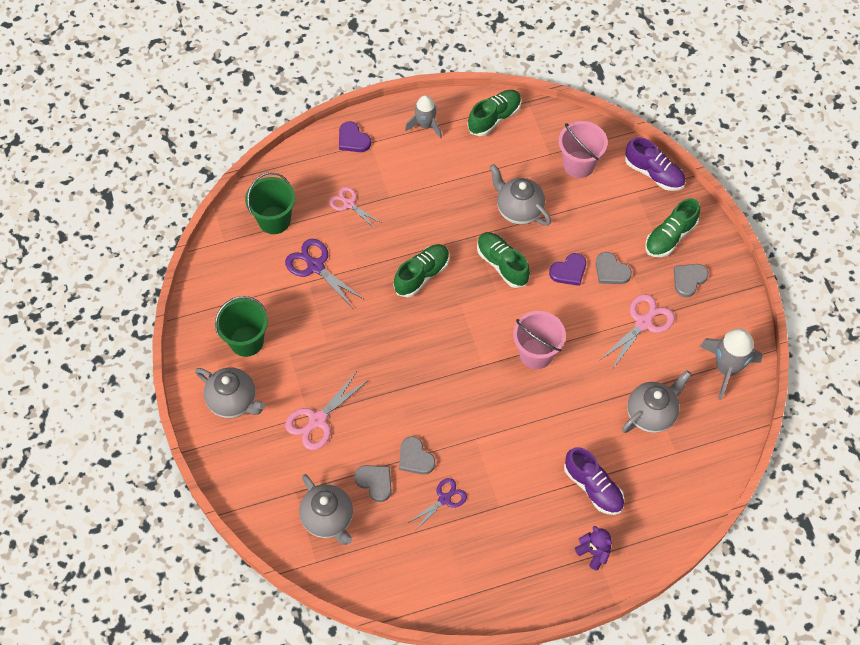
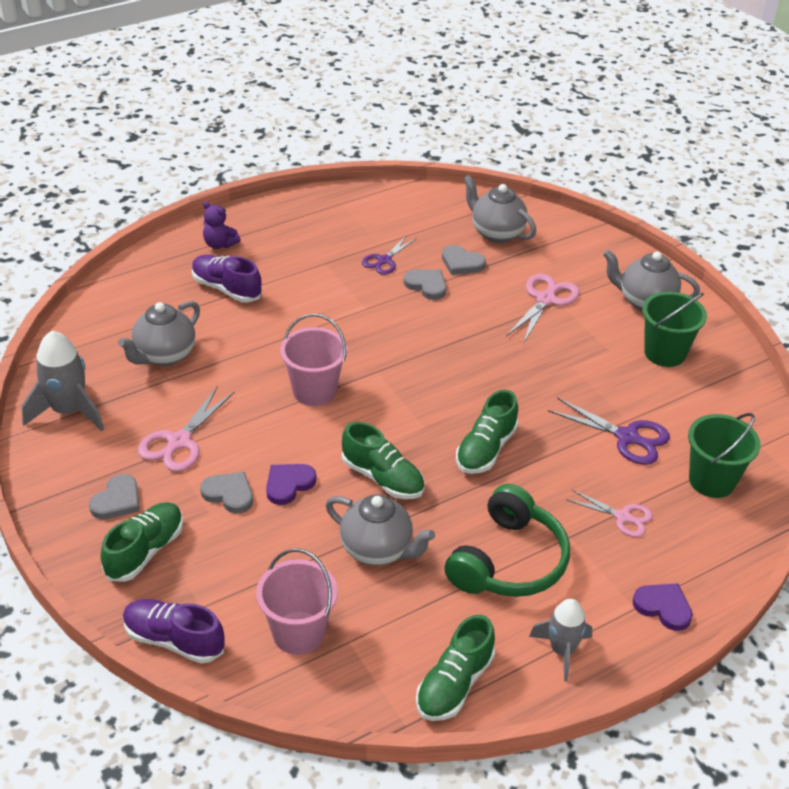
camera: 165 degrees right, 20 degrees down
none -> green headphones [445,484,570,597]

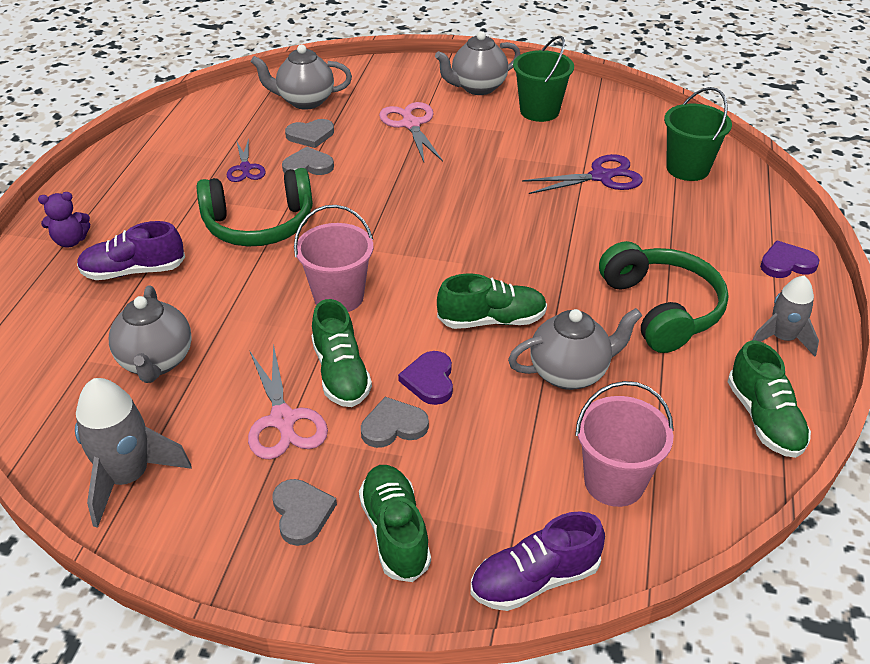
camera: 45 degrees left, 0 degrees up
green shoe [456,390,519,474] -> green shoe moved to [311,299,372,407]
pink scissors [566,490,653,537] -> none
none -> green headphones [197,168,313,247]

